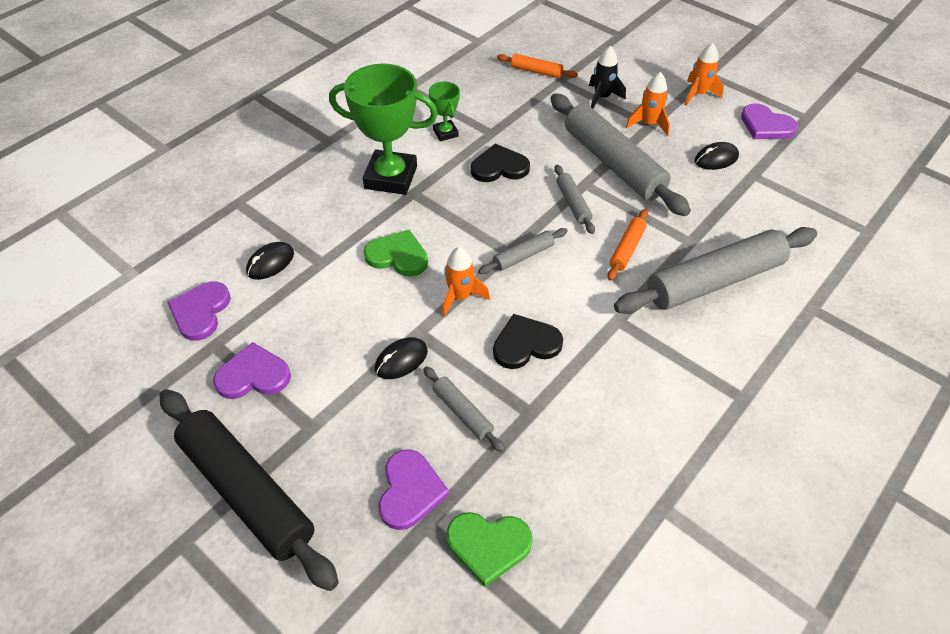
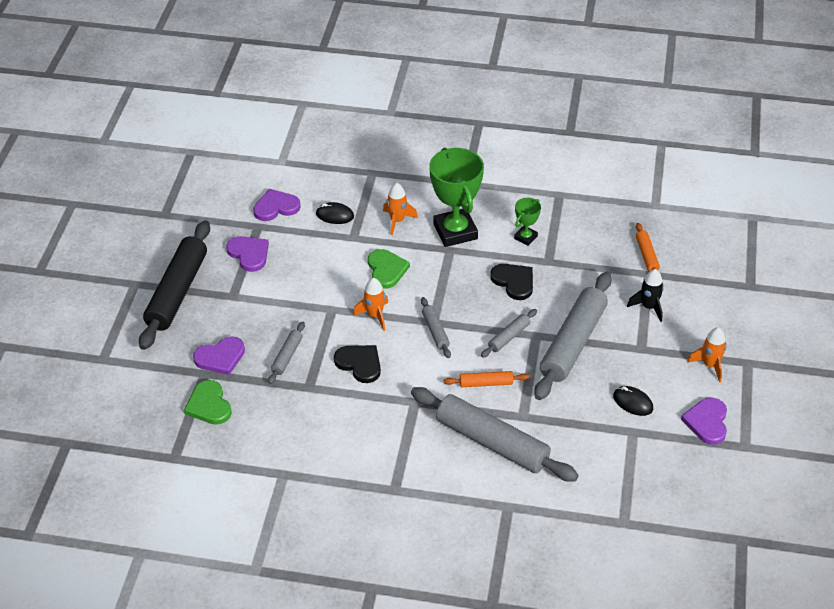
camera: 60 degrees right, 5 degrees down
black mouse [375,337,428,379] -> none
grey rolling pin [478,228,568,274] -> grey rolling pin turned 45 degrees clockwise [421,297,451,358]
orange rocket [626,72,670,136] -> orange rocket moved to [383,183,418,235]

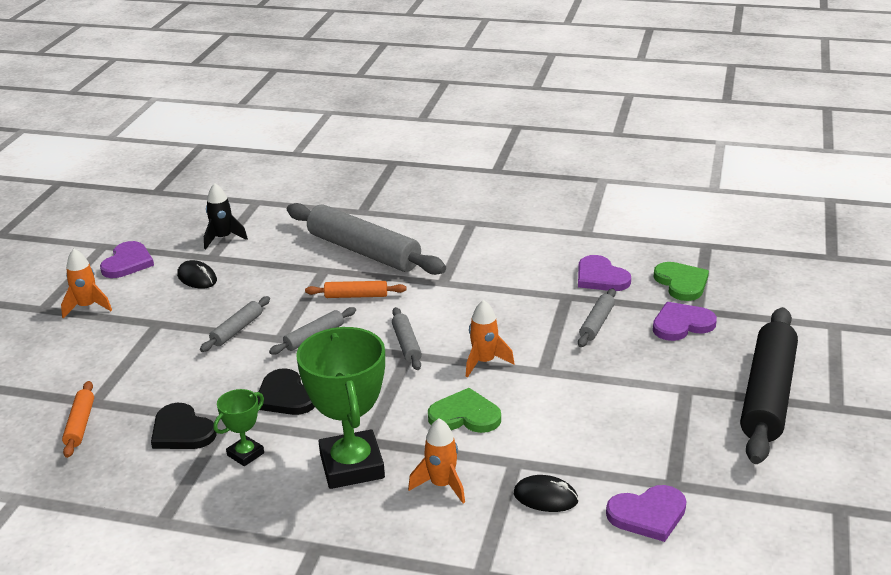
camera: 175 degrees left, 15 degrees down
purple heart [226,236,269,272] -> purple heart moved to [578,255,631,291]
black heart [334,345,381,383] -> black heart moved to [151,403,216,449]
green heart [368,249,410,289] -> green heart turned 105 degrees clockwise [428,388,501,433]
grey rolling pin [534,272,612,400] -> grey rolling pin [200,296,270,352], size x0.46
black rocket [627,269,664,322] -> black rocket moved to [204,183,248,250]

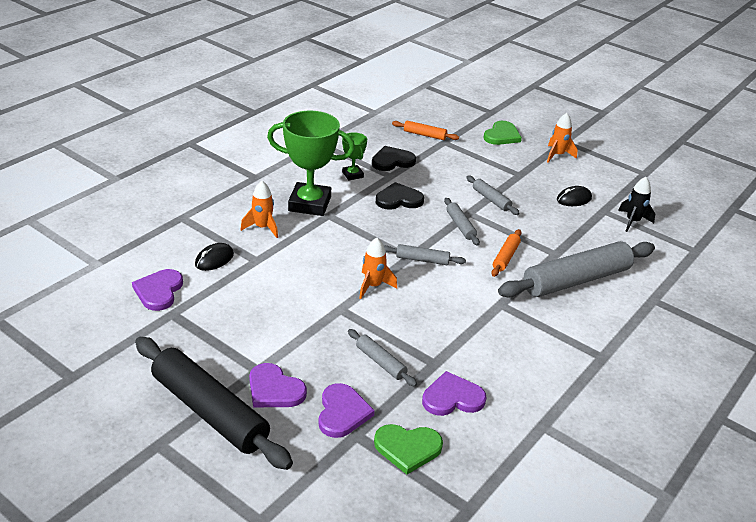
camera: 110 degrees right, 5 degrees up
purple heart [100,241,154,278] -> purple heart moved to [249,363,307,407]
green heart [428,388,501,433] -> green heart moved to [483,121,522,145]

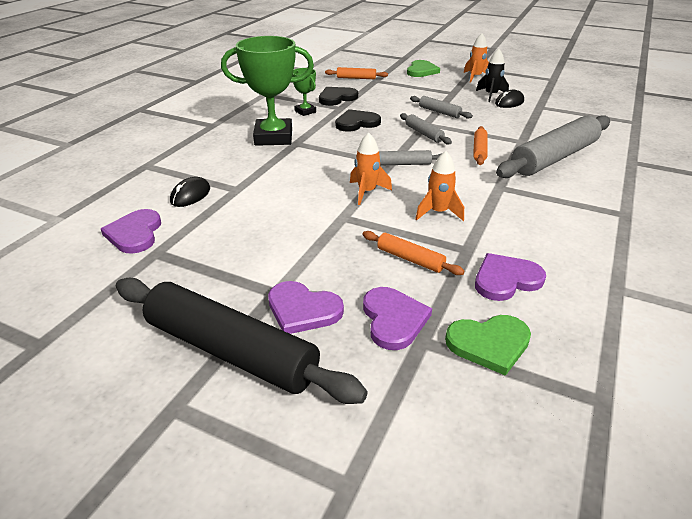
camera: 10 degrees left, 0 degrees up
orange rocket [241,181,278,238] -> orange rocket moved to [415,151,464,221]
grey rolling pin [348,329,417,386] -> orange rolling pin [363,231,464,275]
black rocket [618,177,655,232] -> black rocket moved to [476,49,509,102]

